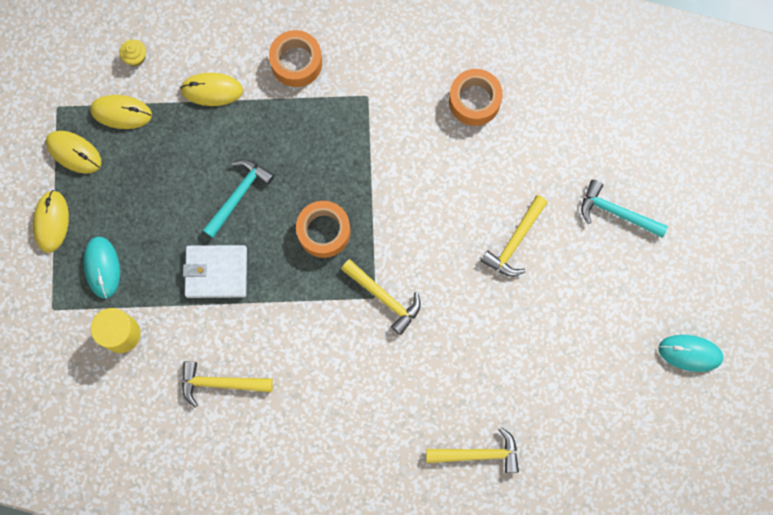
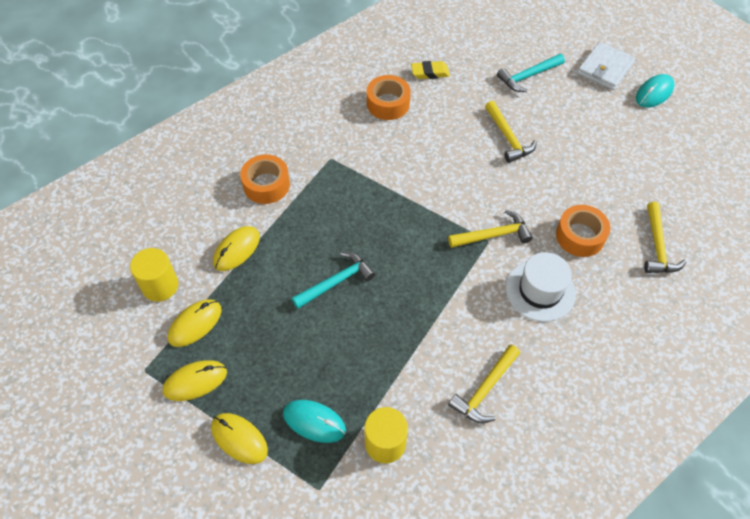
camera: 55 degrees left, 20 degrees down
yellow cupcake [119,39,146,66] -> yellow cylinder [130,248,178,302]
white wallet [183,245,247,298] -> white wallet moved to [577,42,635,90]
turquoise hammer [203,159,275,238] -> turquoise hammer turned 75 degrees clockwise [292,252,375,309]
orange tape [296,201,351,258] -> orange tape moved to [556,205,610,257]
yellow hammer [426,427,519,473] -> yellow hammer turned 150 degrees clockwise [644,202,687,273]
none -> yellow eraser [411,61,450,79]
none -> white hat [506,252,576,322]

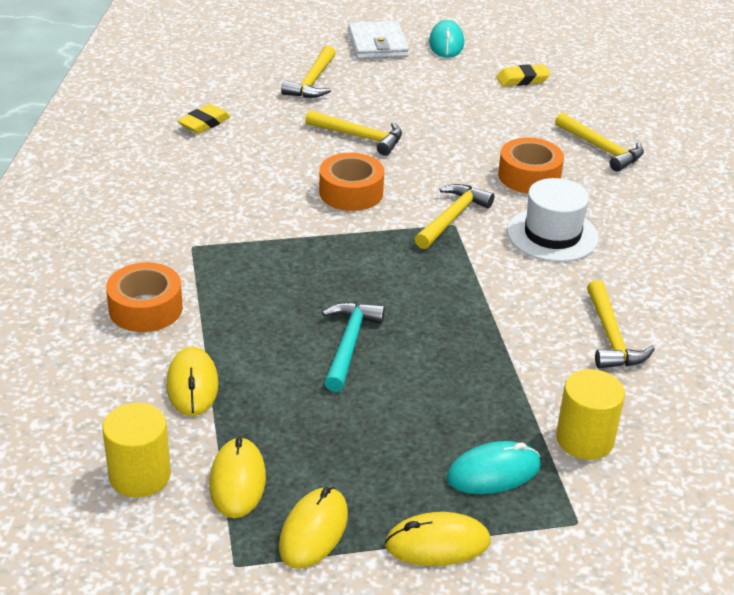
camera: 45 degrees left, 20 degrees down
orange tape [367,75,411,120] -> orange tape moved to [319,153,384,211]
turquoise hammer [497,54,565,92] -> yellow hammer [281,45,336,98]
none -> yellow eraser [496,64,550,86]

